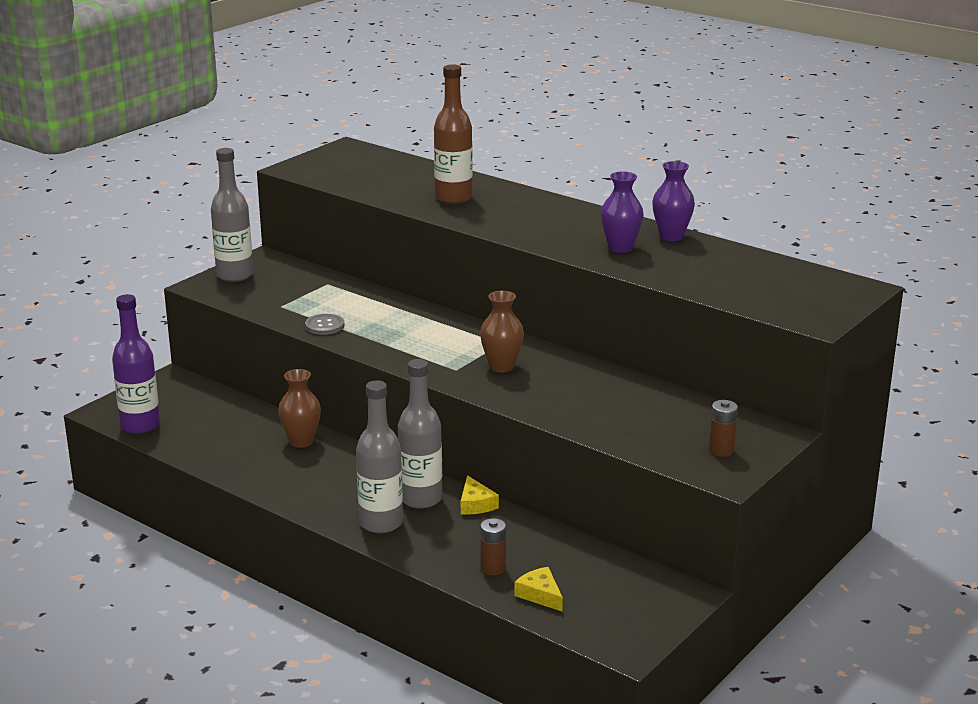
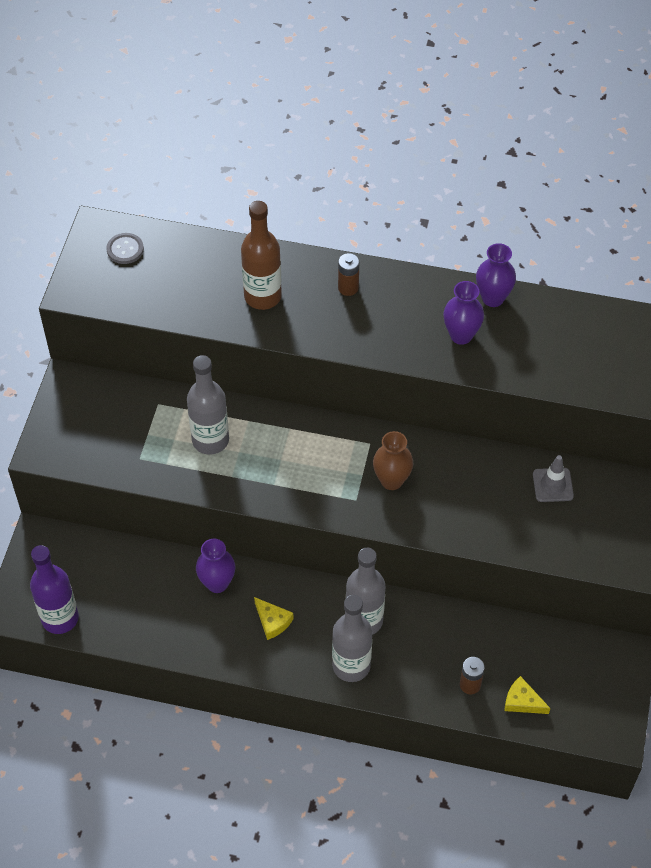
camera: 25 degrees left, 30 degrees up
grey bottle [211,148,253,282] -> grey bottle moved to [187,355,229,455]
brown vase [278,369,321,448] -> purple vase [196,538,235,593]
grey button [305,314,344,335] -> grey button moved to [107,233,144,264]
yellow cheese [461,475,499,515] -> yellow cheese moved to [254,597,294,640]
brown battery [709,400,738,457] -> brown battery moved to [338,253,359,296]
none -> grey traffic cone [533,455,574,502]

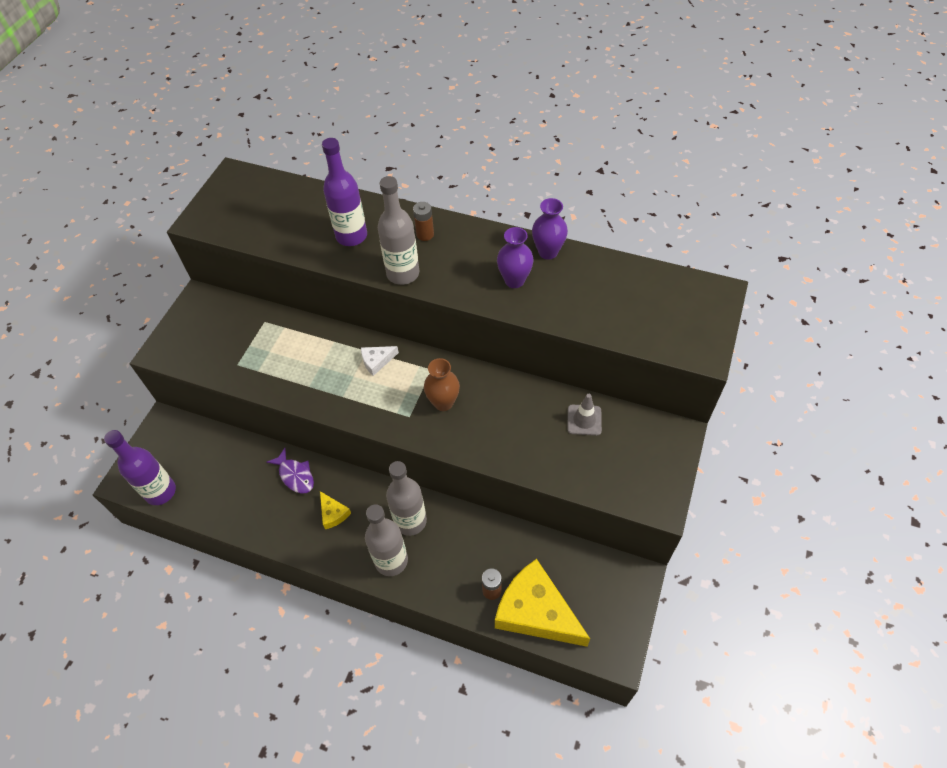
camera: 10 degrees right, 0 degrees up
grey button [107,233,144,264] -> none
grey bottle [187,355,229,455] -> grey bottle moved to [378,176,419,285]
purple vase [196,538,235,593] -> purple fish [266,448,314,494]
brown bottle [241,201,282,310] -> purple bottle [322,138,367,246]
yellow cheese [504,676,551,714] -> yellow cheese [495,559,590,647], size x2.29
none -> white cheese [361,346,399,376]

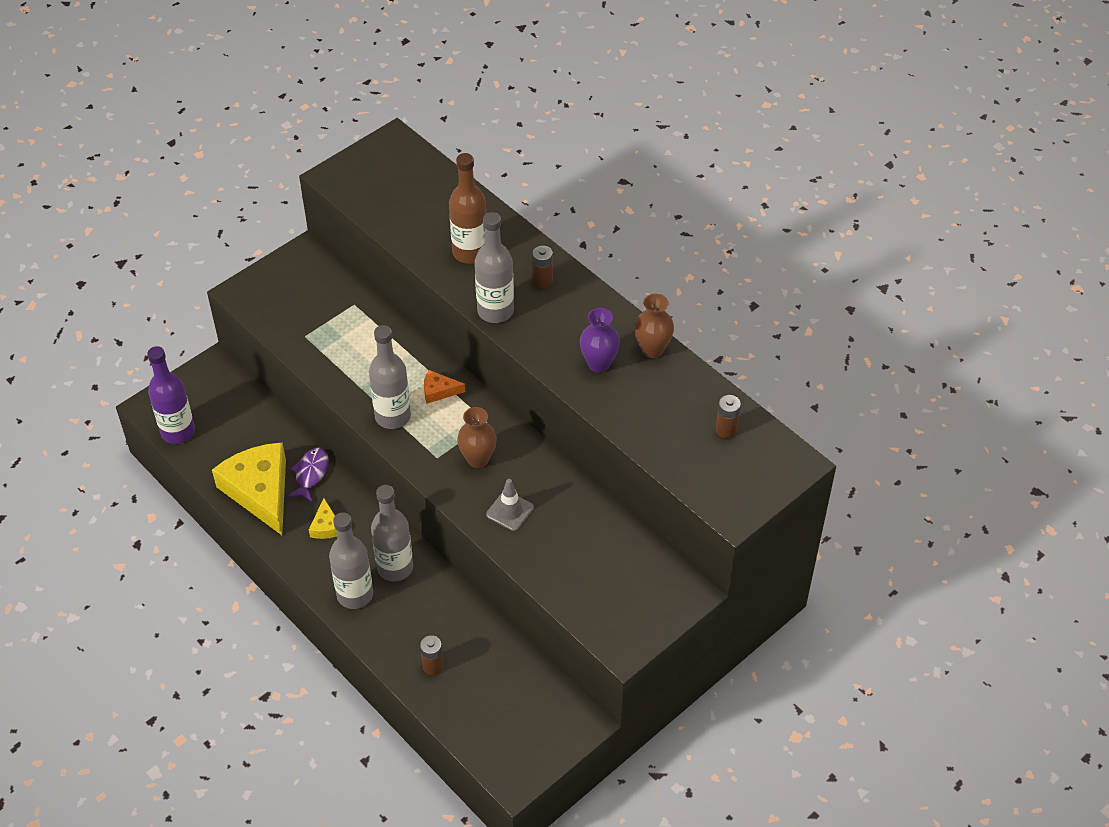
camera: 25 degrees right, 5 degrees down
purple fish [266,448,314,494] -> purple fish turned 150 degrees counterclockwise [287,448,329,502]
purple bottle [322,138,367,246] -> brown bottle [449,153,487,264]
white cheese [361,346,399,376] -> orange cheese [424,370,465,404]
yellow cheese [495,559,590,647] -> yellow cheese moved to [212,443,286,535]
purple vase [532,198,568,260] -> brown vase [634,294,674,358]
grey traffic cone [568,394,602,436] -> grey traffic cone moved to [486,479,534,531]
none -> grey bottle [369,325,411,429]
none -> brown battery [716,395,741,438]

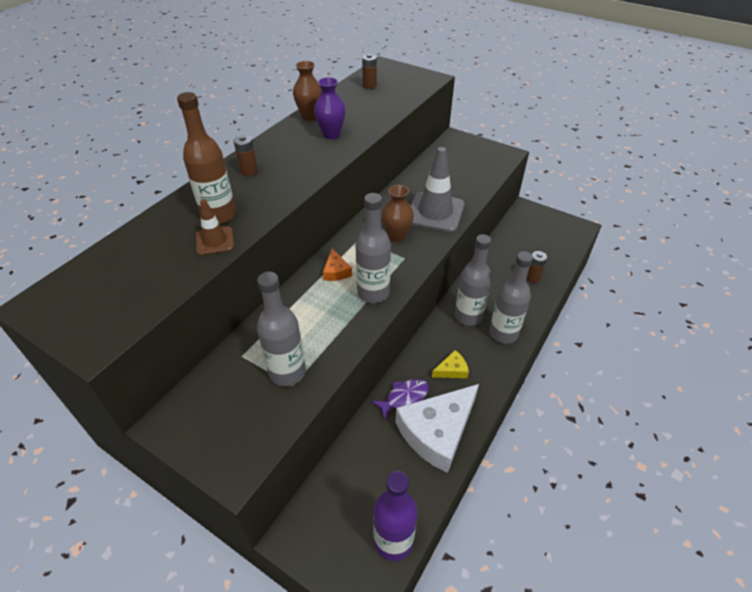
camera: 105 degrees left, 5 degrees down
yellow cheese [212,443,286,535] -> white cheese [396,384,479,473]
purple fish [287,448,329,502] -> purple fish turned 150 degrees clockwise [371,379,429,420]
grey bottle [475,212,514,323] -> grey bottle moved to [257,272,306,386]
grey traffic cone [486,479,534,531] -> grey traffic cone [411,147,465,232], size x1.88
none -> brown traffic cone [196,199,234,255]

